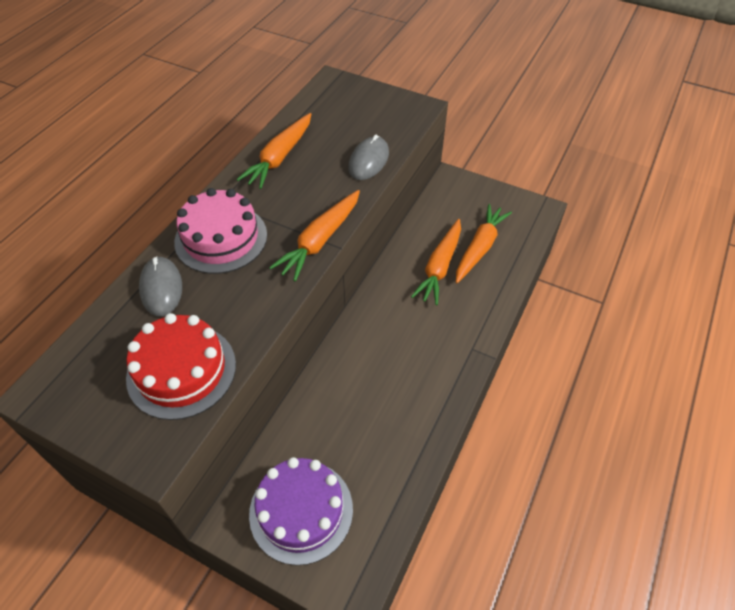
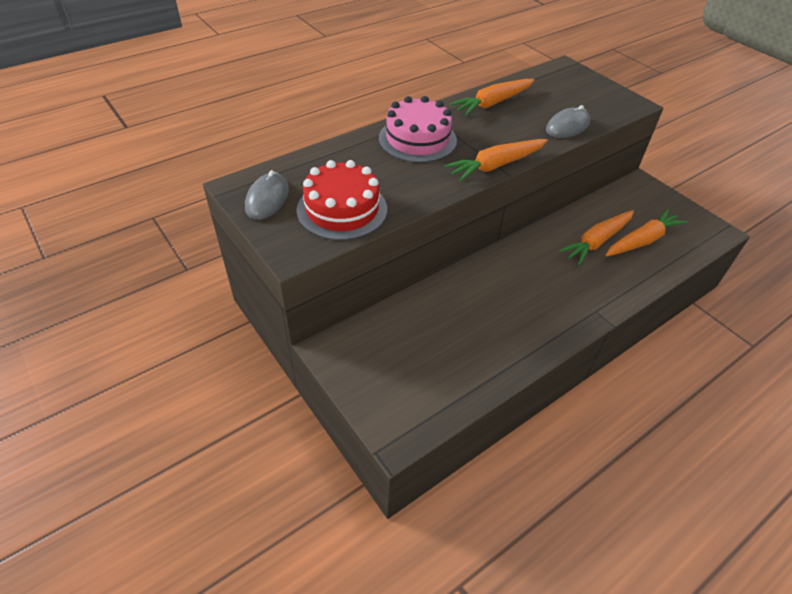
camera: 25 degrees right, 5 degrees down
grey mouse [139,256,182,316] -> grey mouse moved to [245,170,289,220]
purple cake [249,457,353,565] -> none

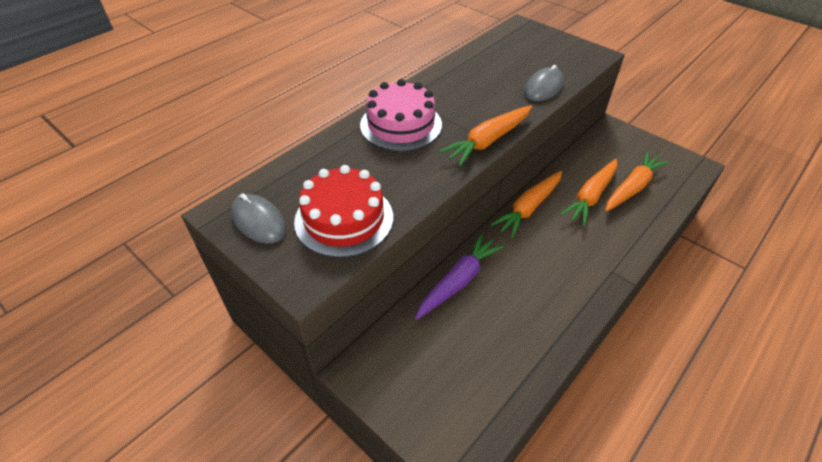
camera: 10 degrees left, 0 degrees up
grey mouse [245,170,289,220] -> grey mouse turned 45 degrees counterclockwise [231,193,286,244]
orange carrot [450,79,535,115] -> orange carrot moved to [490,171,562,238]
none -> purple carrot [415,233,504,320]

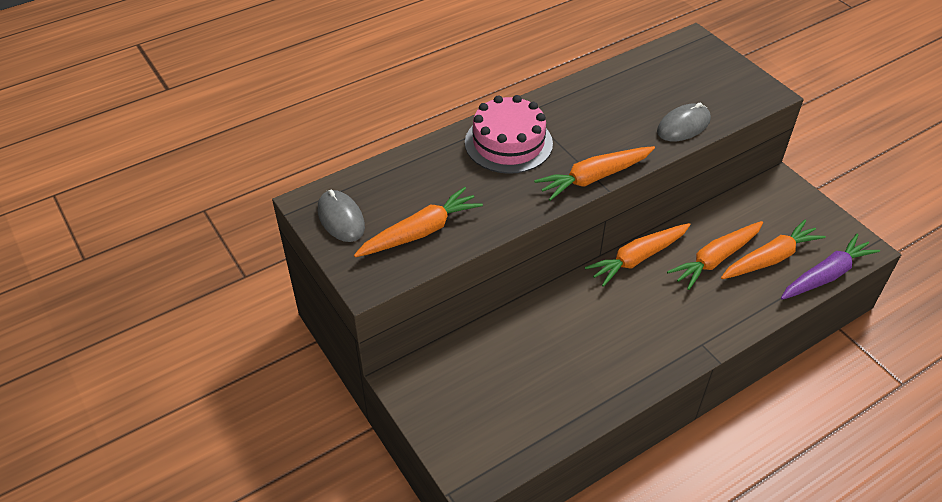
camera: 15 degrees right, 0 degrees up
red cake [294,165,393,258] -> orange carrot [354,187,483,257]
purple carrot [415,233,504,320] -> purple carrot moved to [781,234,880,300]

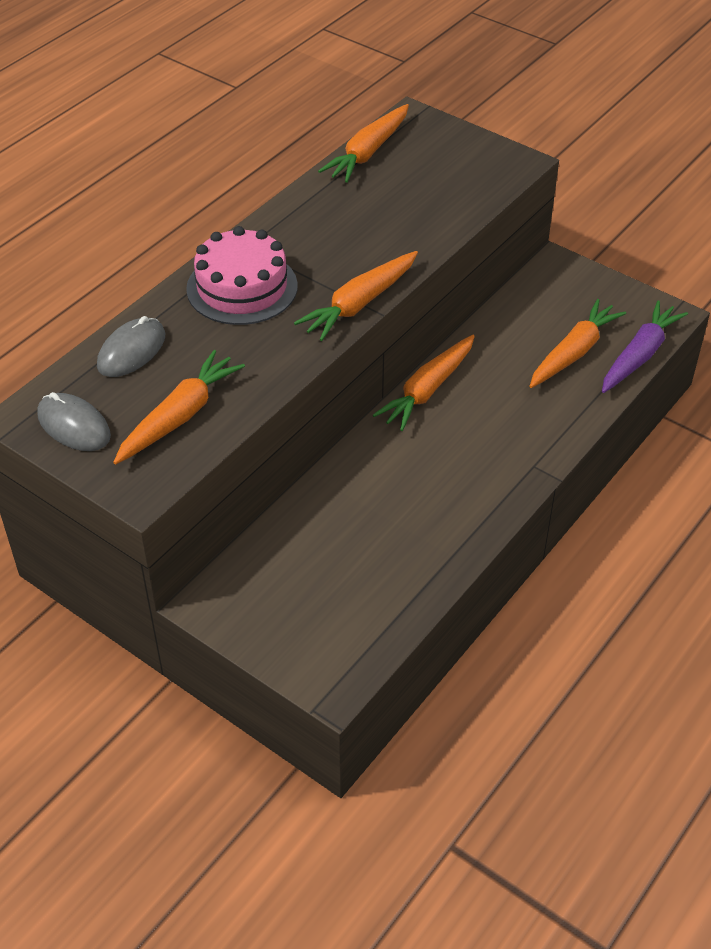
camera: 20 degrees left, 0 degrees up
grey mouse [657,103,711,141] -> grey mouse moved to [97,316,165,377]
orange carrot [667,221,763,290] -> orange carrot moved to [318,104,409,183]

